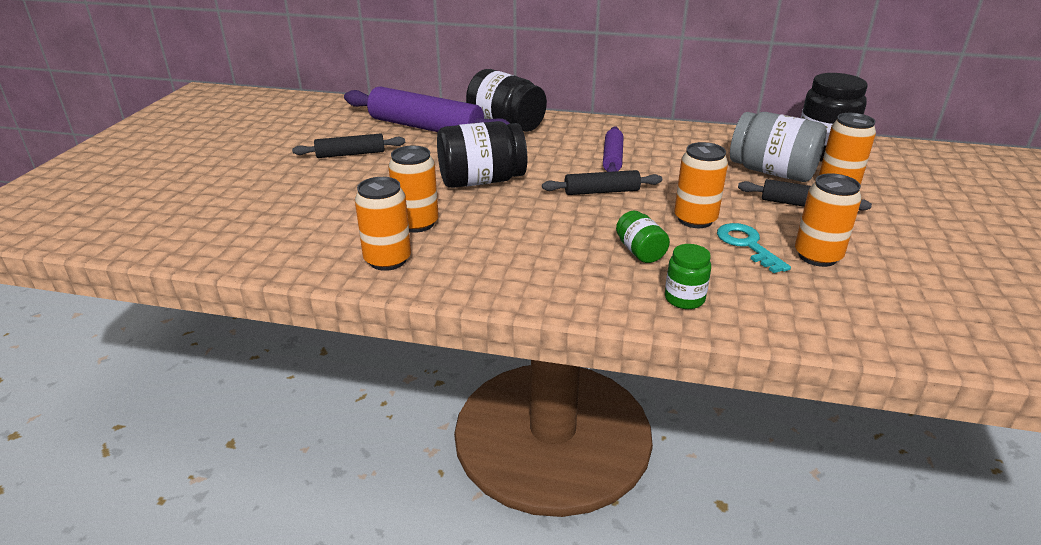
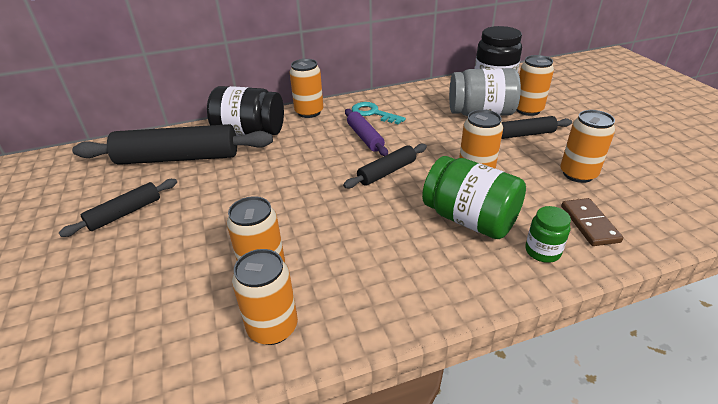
camera: 30 degrees left, 5 degrees up
purple rolling pin [344,86,510,132] -> black rolling pin [72,124,273,165]
black jar [437,121,527,188] -> none
green jar [616,211,670,263] -> green jar [422,156,526,239], size x1.90
turquoise key [717,223,791,273] -> turquoise key moved to [352,102,406,125]
none -> orange can [290,59,323,118]
none -> brown domino [561,198,623,246]

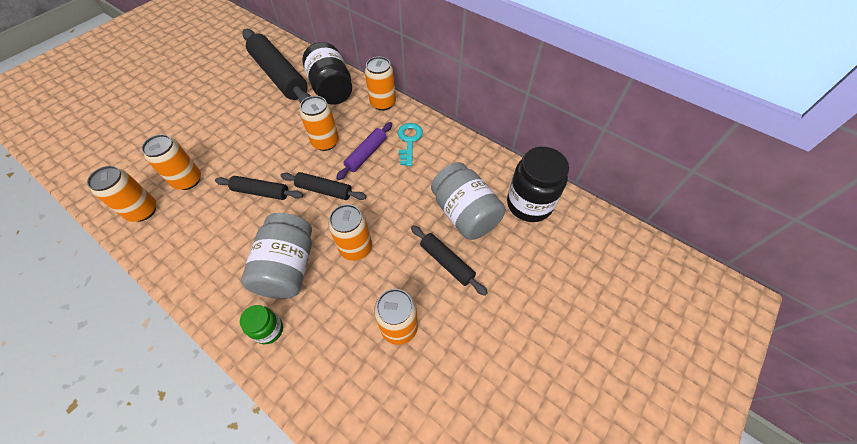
camera: 55 degrees right, 20 degrees up
black rolling pin [59,179,177,237] -> black rolling pin moved to [215,176,303,200]
green jar [422,156,526,239] -> grey jar [241,213,312,299]
orange can [516,55,554,116] -> orange can moved to [300,96,339,151]
brown domino [561,198,623,246] -> none

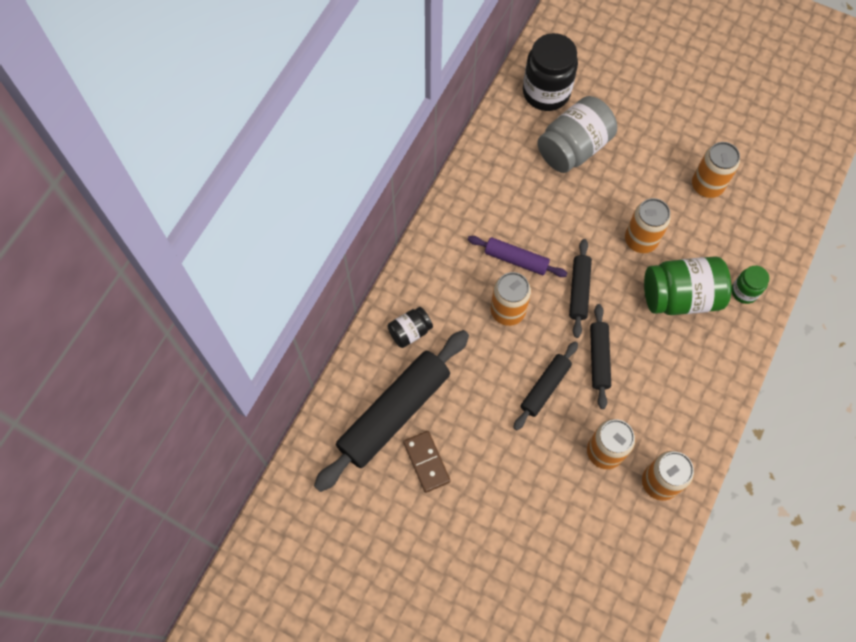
camera: 100 degrees left, 10 degrees up
grey jar [241,213,312,299] -> green jar [644,256,731,315]
black jar [302,42,352,105] -> black jar [387,307,433,348], size x0.53
orange can [365,57,396,111] -> none
turquoise key [398,123,423,166] -> none
black rolling pin [411,225,488,296] -> black rolling pin moved to [514,342,578,430]
none -> brown domino [403,431,451,493]

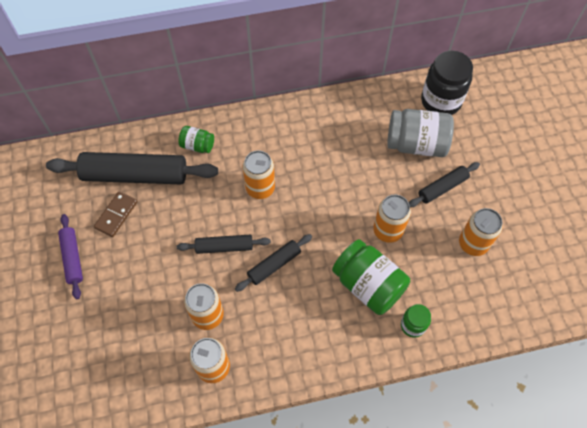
camera: 50 degrees right, 5 degrees down
black jar [387,307,433,348] -> green jar [178,126,214,153]
purple rolling pin [468,236,567,277] -> purple rolling pin moved to [58,214,83,299]
black rolling pin [569,239,592,338] -> black rolling pin moved to [409,162,480,207]

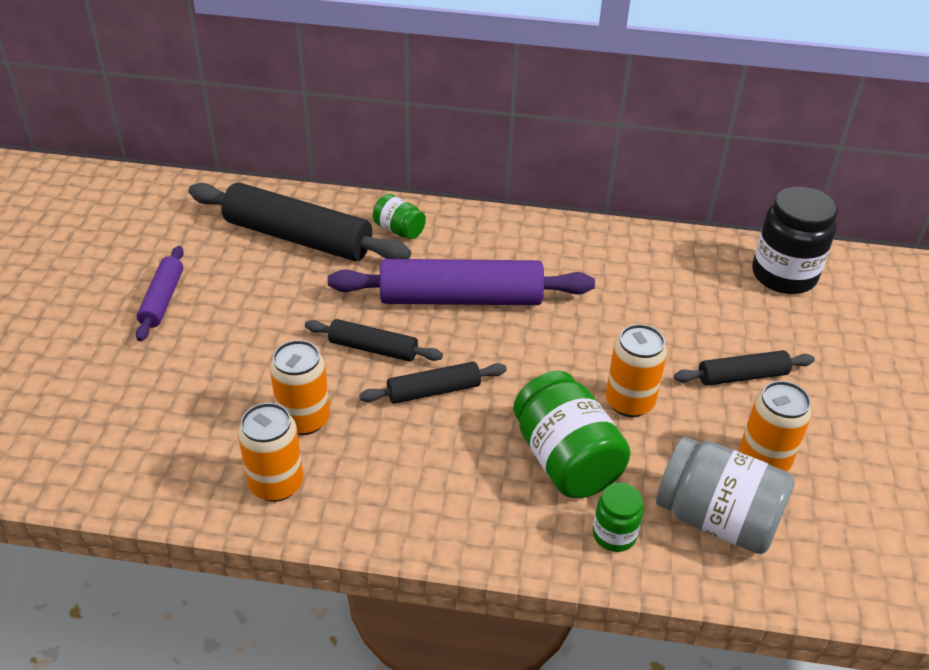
camera: 20 degrees right, 20 degrees down
brown domino [94,191,137,237] -> none
orange can [243,151,275,199] -> purple rolling pin [328,259,595,305]
grey jar [387,109,454,157] -> grey jar moved to [656,437,795,554]

